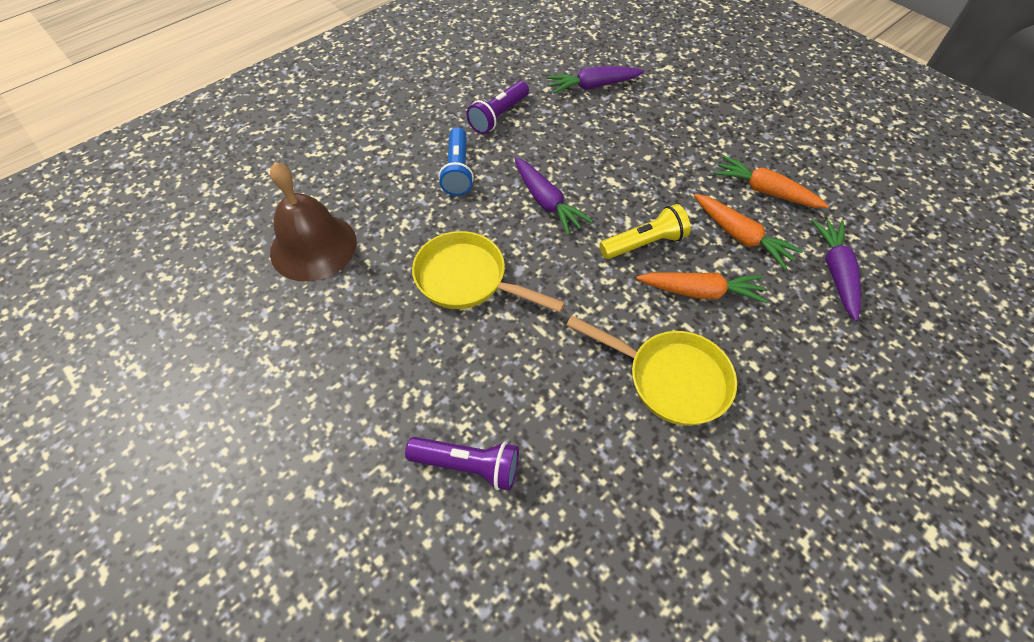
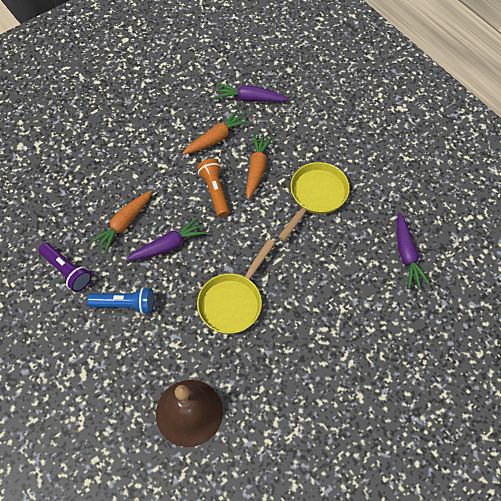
camera: 85 degrees left, 5 degrees up
purple flashlight [405,437,519,491] -> none
purple carrot [547,66,644,94] -> purple carrot moved to [397,213,431,289]
yellow flashlight [599,204,691,259] -> orange flashlight [197,159,230,217]
orange carrot [713,155,829,208] -> orange carrot moved to [89,191,152,254]

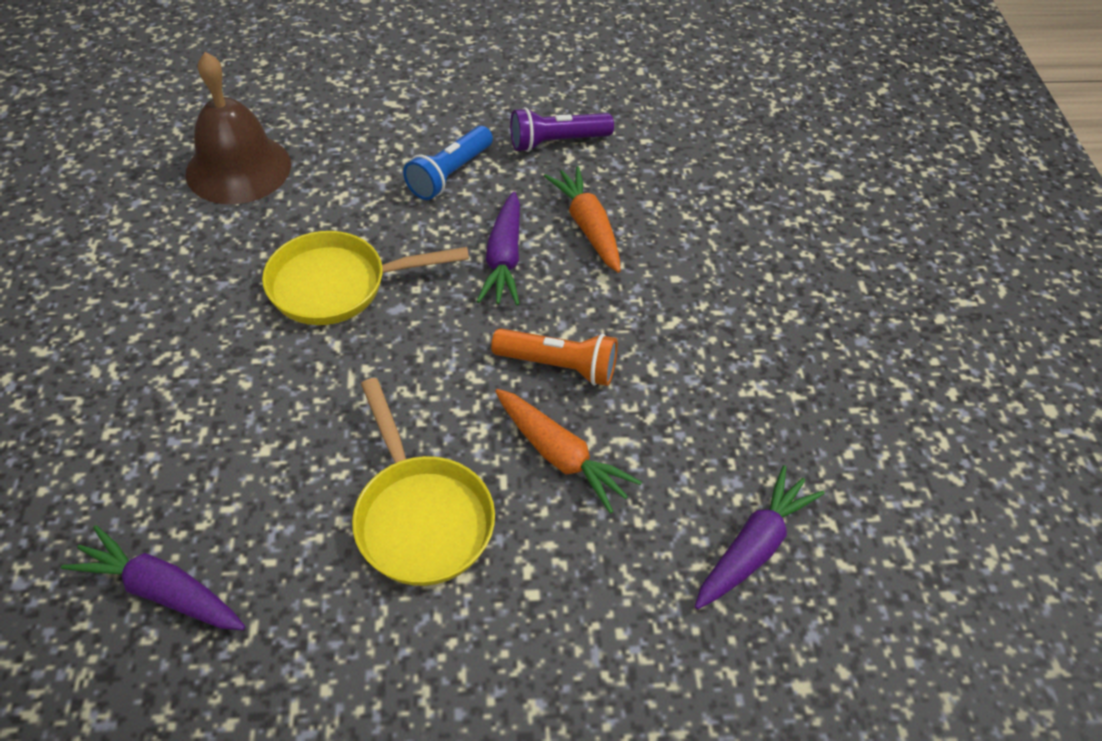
camera: 120 degrees right, 10 degrees down
orange carrot [183,109,250,155] -> none
yellow pan [197,239,275,334] -> yellow pan turned 75 degrees counterclockwise [262,231,469,325]

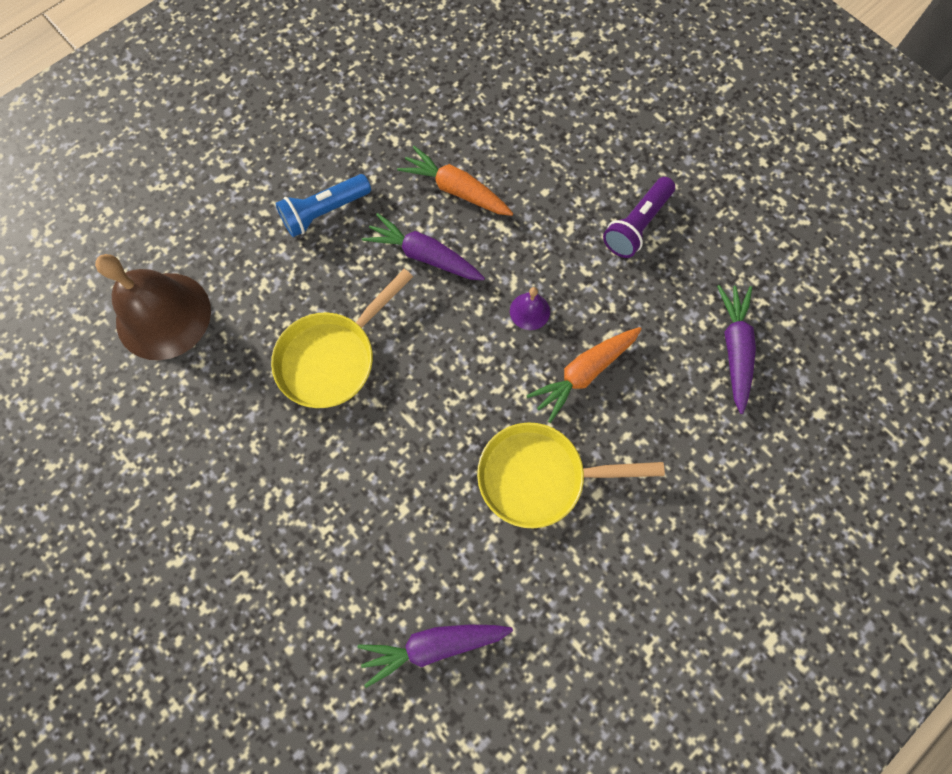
camera: 35 degrees left, 20 degrees up
yellow pan [352,378,495,586] -> yellow pan turned 150 degrees clockwise [477,423,665,528]
blue flashlight [403,126,493,200] -> blue flashlight turned 60 degrees clockwise [275,174,371,237]
purple carrot [477,192,520,306] -> purple carrot turned 150 degrees clockwise [362,213,485,280]
orange flashlight [491,328,618,386] -> purple bell [510,287,550,330]
orange carrot [495,389,642,514] -> orange carrot turned 135 degrees clockwise [526,327,642,423]
purple flashlight [510,107,614,152] -> purple flashlight moved to [603,177,675,258]

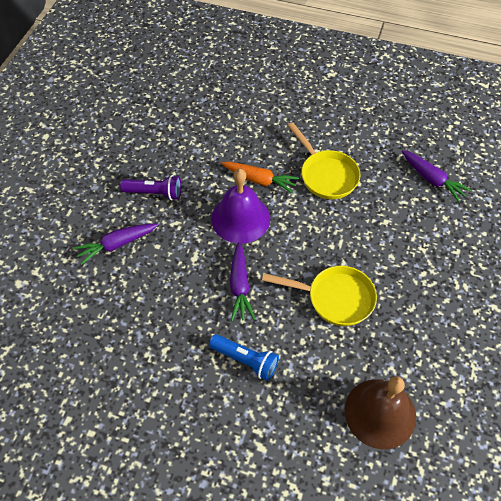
camera: 120 degrees left, 15 degrees down
orange carrot [397,146,513,216] -> none
purple bell [510,287,550,330] -> purple bell [211,169,270,244], size x2.33
purple carrot [717,285,756,414] -> purple carrot moved to [74,223,158,265]

